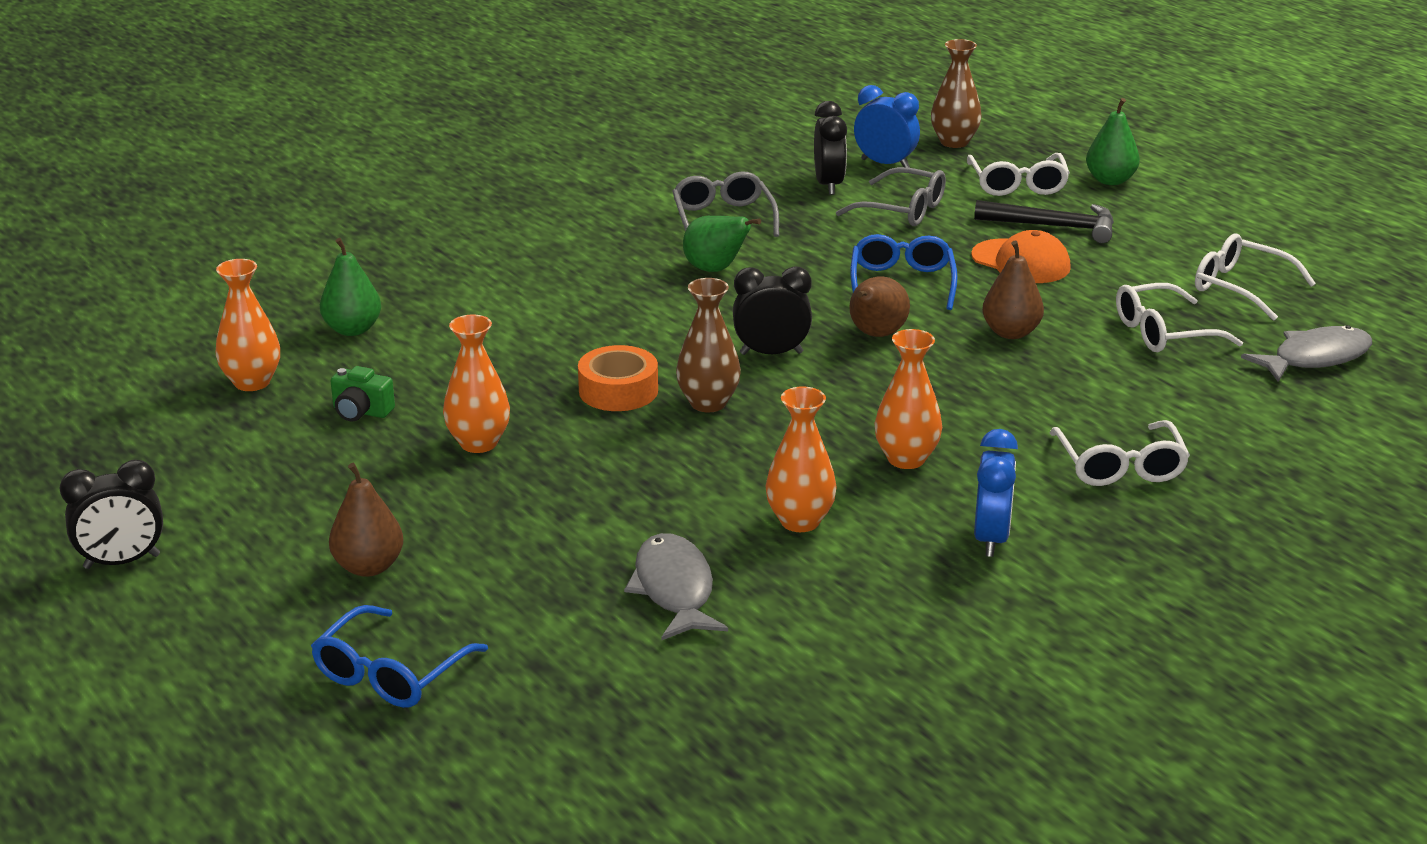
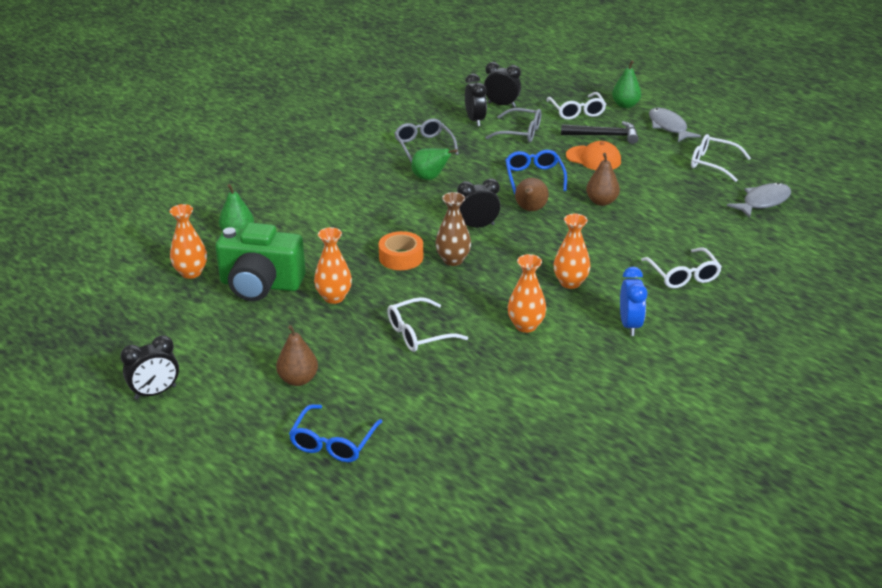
camera: 10 degrees left, 5 degrees up
green camera [331,366,395,422] -> green camera [215,223,306,301], size x2.42
grey fish [624,533,728,640] -> grey fish moved to [649,108,701,142]
blue clock [854,85,920,168] -> black clock [484,62,521,107]
brown vase [931,39,982,148] -> none
white glasses [1116,283,1243,352] -> white glasses moved to [387,297,468,352]

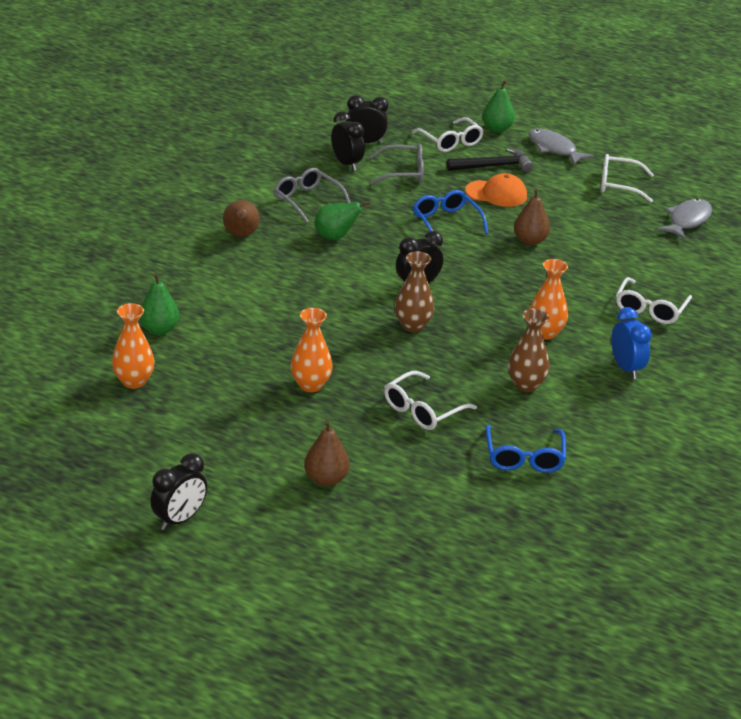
camera: 20 degrees left, 0 degrees up
green camera [215,223,306,301] -> none
blue glasses [289,404,383,462] -> blue glasses moved to [486,425,566,473]
orange tape [379,231,423,270] -> none
orange vase [508,254,547,333] -> brown vase [508,309,549,392]
brown pear [515,178,549,211] -> brown pear moved to [223,200,260,237]
white glasses [641,247,722,288] -> white glasses turned 60 degrees clockwise [616,277,692,324]

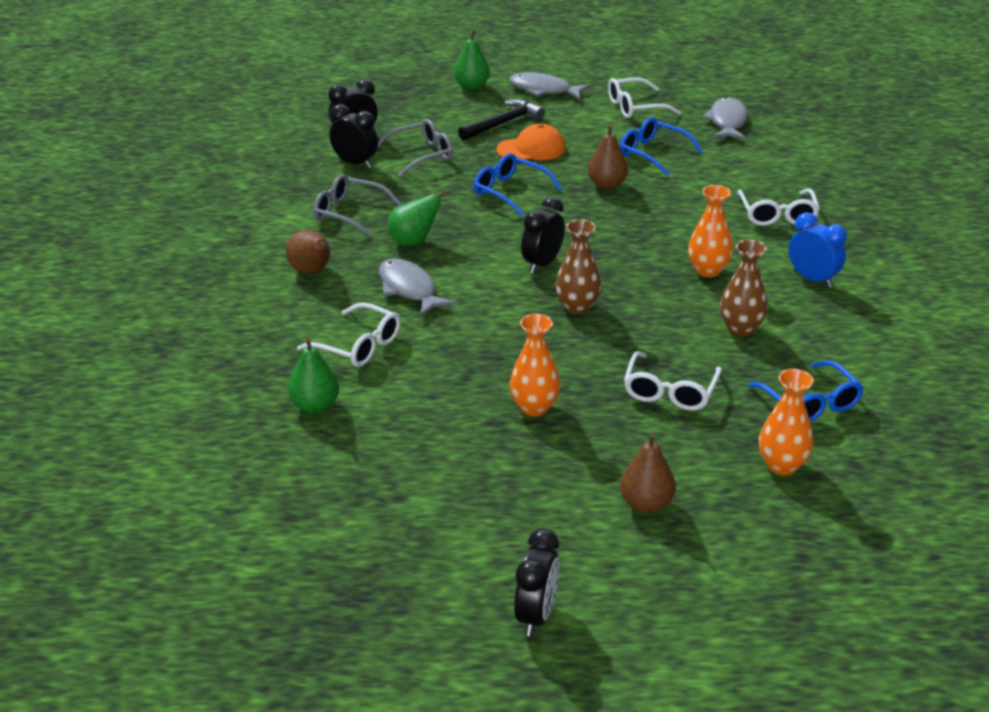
camera: 25 degrees left, 0 degrees up
orange vase [112,303,155,389] -> orange vase moved to [759,369,814,475]
white glasses [411,117,484,152] -> white glasses moved to [297,303,400,367]
none -> grey fish [379,258,456,316]
none -> blue glasses [620,117,703,177]

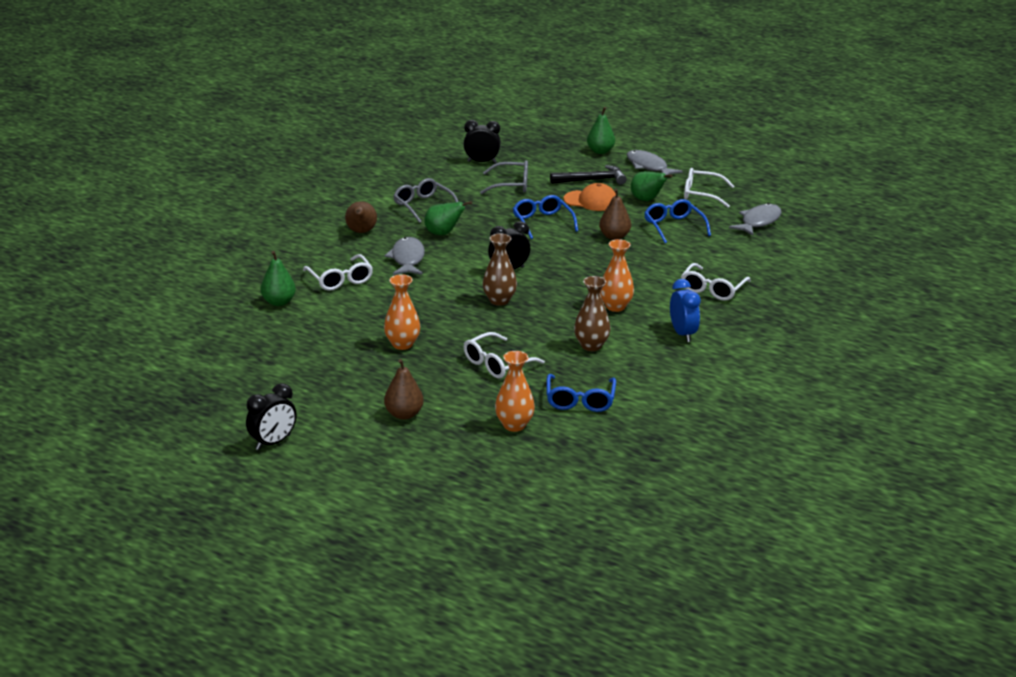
camera: 30 degrees right, 5 degrees down
black clock [329,104,378,168] -> none
none -> green pear [631,171,672,201]

